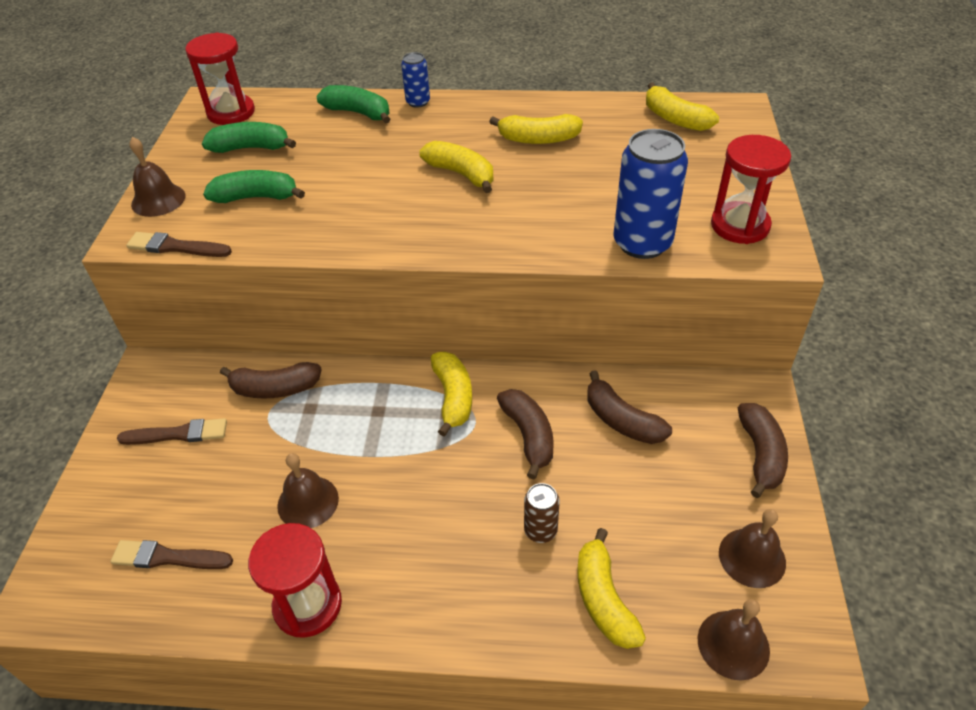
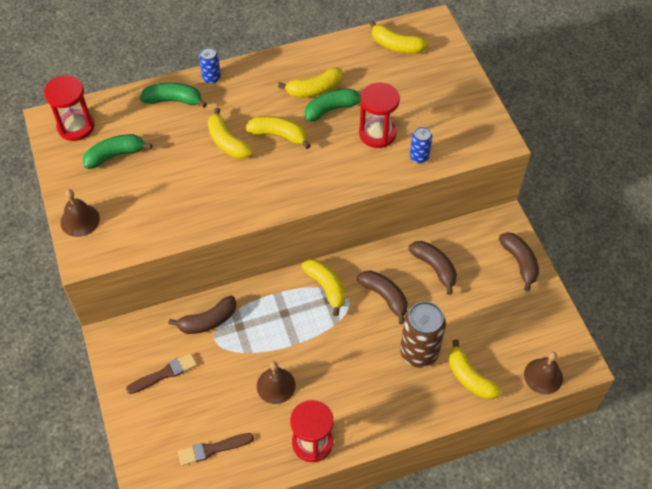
camera: 25 degrees left, 10 degrees up
brown brush [126,232,232,257] -> none
green banana [203,170,305,203] -> green banana moved to [305,89,361,122]
brown can [524,483,560,543] -> brown can [400,301,446,368], size x1.94
brown banana [587,370,672,444] -> brown banana turned 150 degrees counterclockwise [408,241,457,295]
blue can [613,129,688,259] -> blue can [410,127,432,164], size x0.51
red hourglass [711,135,791,244] -> red hourglass moved to [359,82,400,148]
brown bell [719,509,786,588] -> none
none -> yellow banana [208,108,253,159]

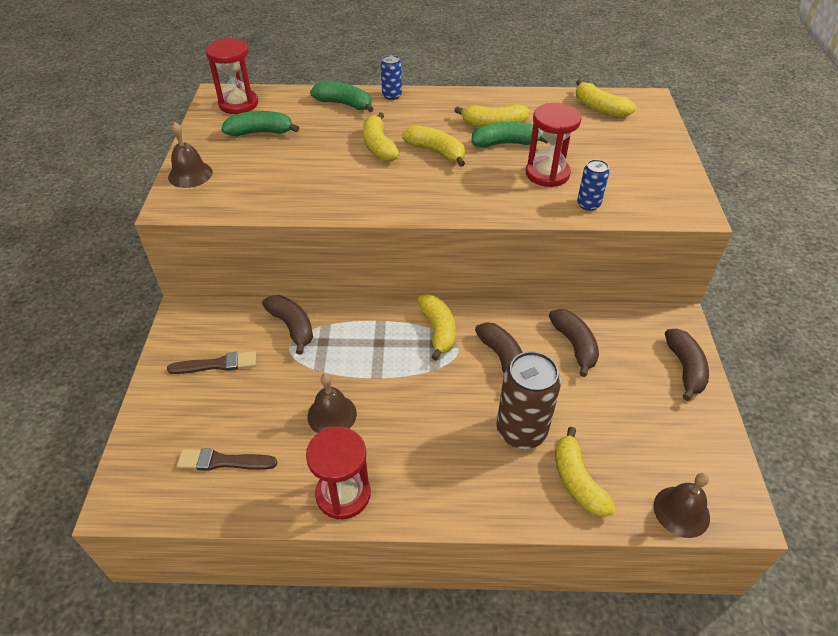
camera: 20 degrees right, 10 degrees down
brown banana [169,296,237,334] -> brown banana turned 120 degrees counterclockwise [262,295,313,355]

